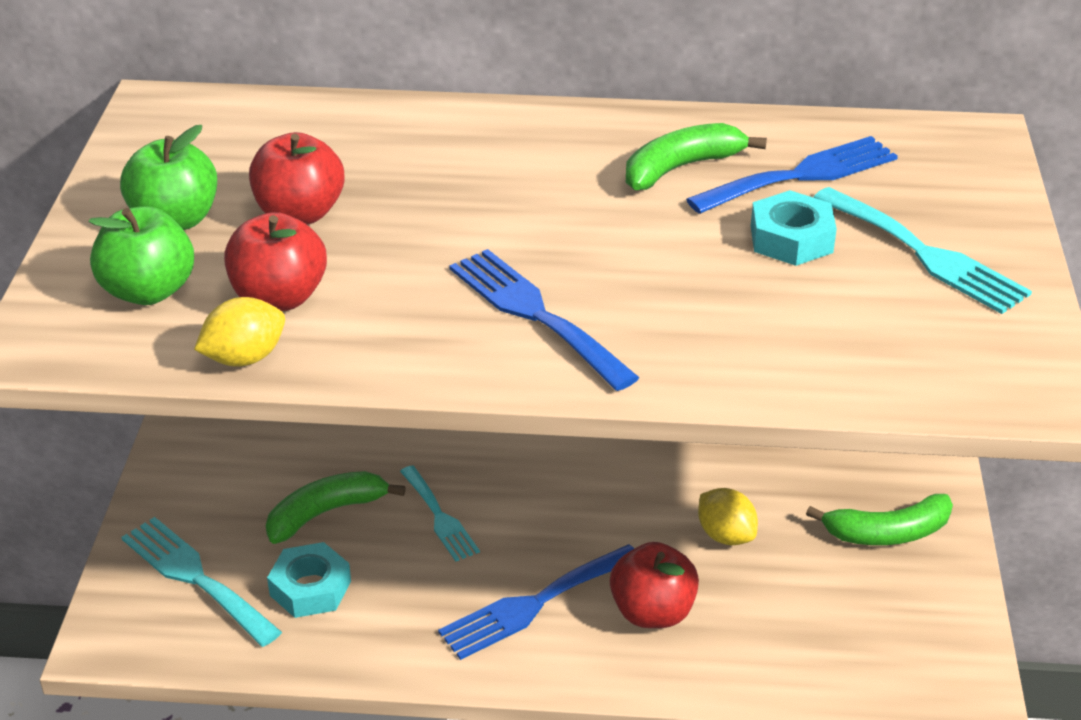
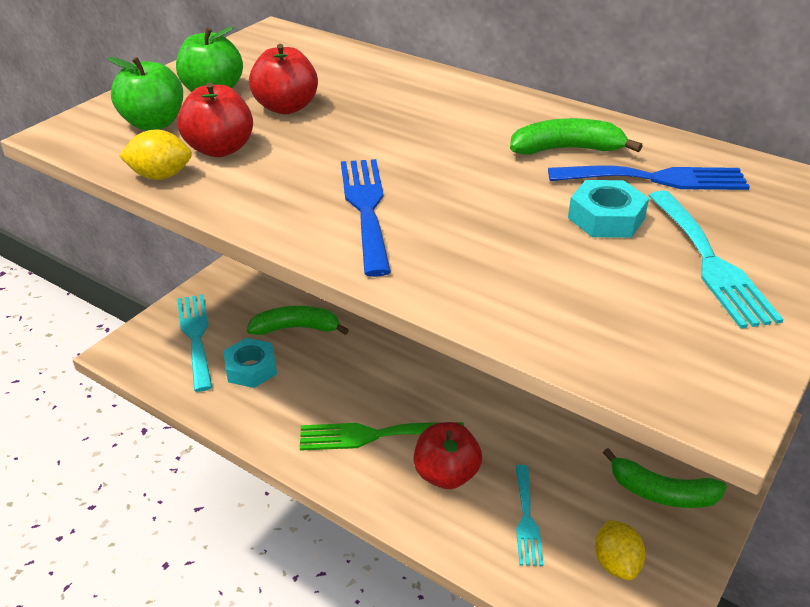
camera: 30 degrees right, 0 degrees up
turquoise fork [400,465,480,561] -> turquoise fork moved to [515,465,543,566]
blue fork [438,544,635,660] -> green fork [300,422,464,451]
yellow lemon [698,488,758,545] -> yellow lemon moved to [595,520,646,580]

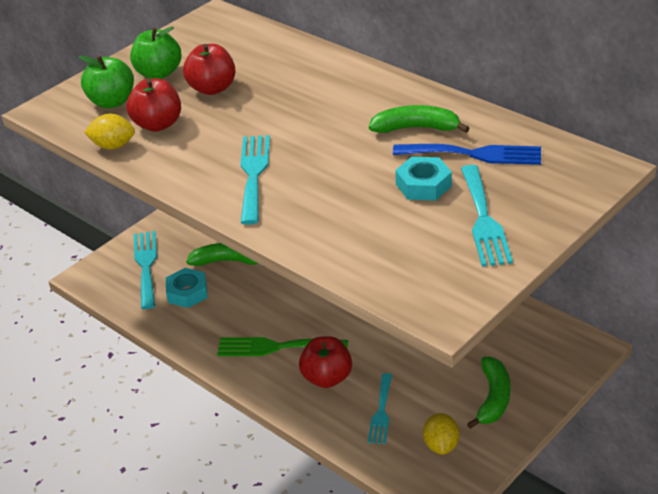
camera: 10 degrees right, 0 degrees up
blue fork [341,159,391,277] -> turquoise fork [240,135,270,225]
green banana [603,448,727,508] -> green banana turned 105 degrees counterclockwise [467,357,510,429]

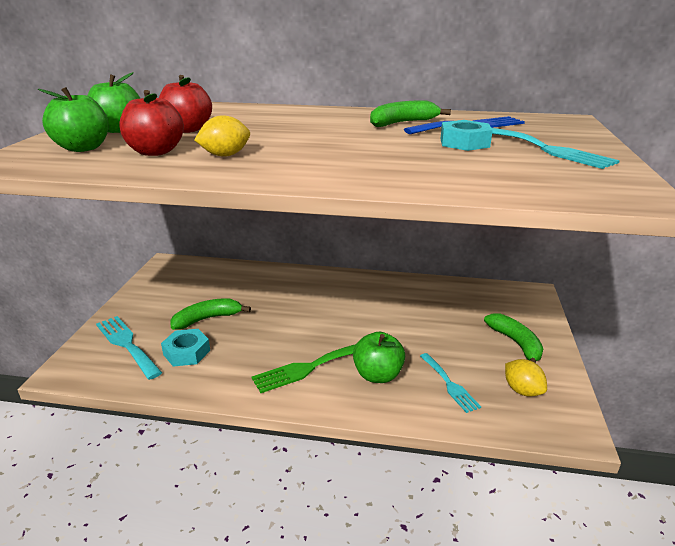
camera: 35 degrees left, 10 degrees down
yellow lemon [84,114,135,149] -> yellow lemon moved to [194,115,250,157]
turquoise fork [240,135,270,225] -> none
red apple [299,336,352,388] -> green apple [353,332,405,383]

